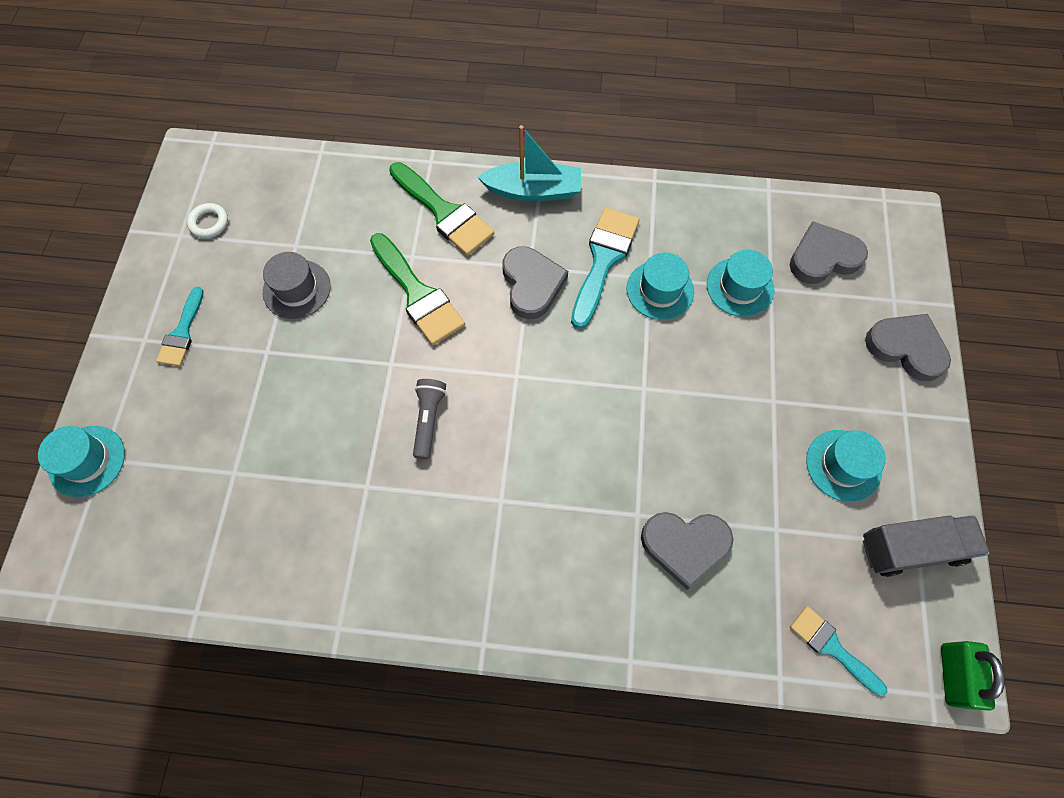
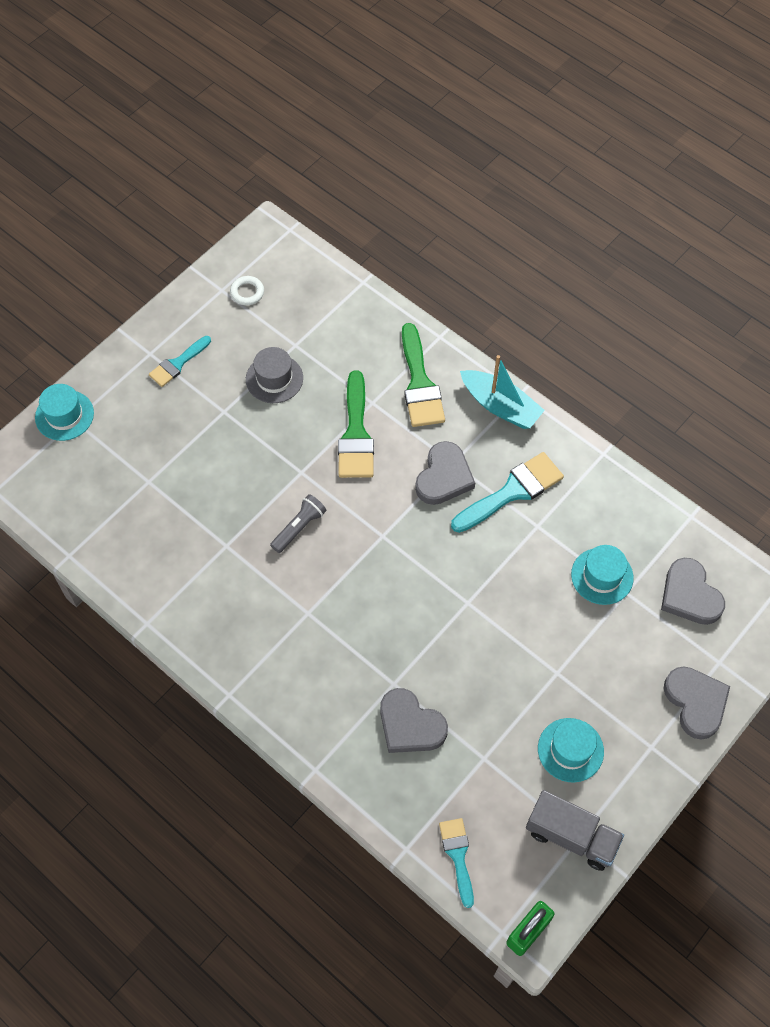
camera: 35 degrees right, 5 degrees down
turquoise hat [627,253,694,320] -> none
grey heart [790,221,868,284] -> grey heart turned 135 degrees counterclockwise [661,558,725,625]

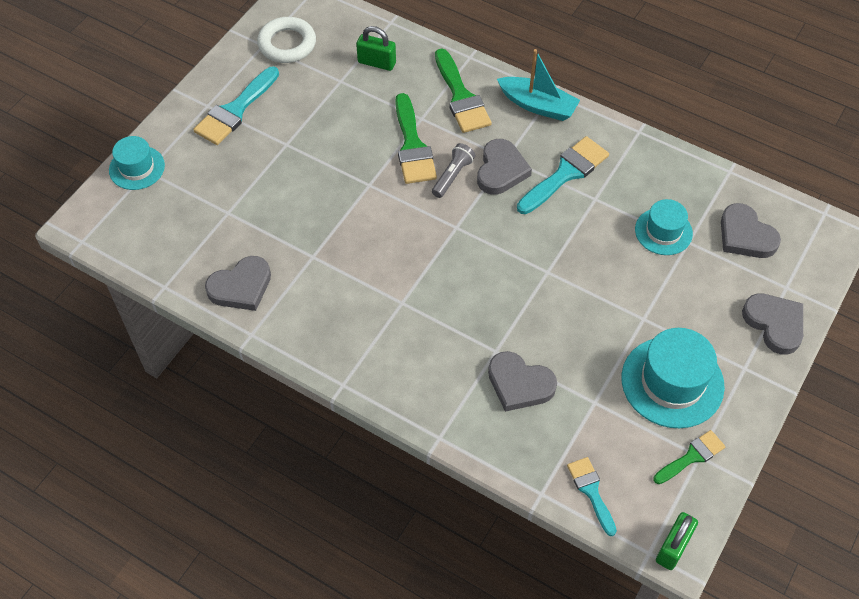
camera: 10 degrees left, 5 degrees down
turquoise brush [149,336,211,387] -> turquoise brush [193,67,279,145], size x1.63
white ring [230,276,264,305] -> white ring [257,17,316,63], size x1.84
grey hat [246,347,303,403] -> none
grey flashlight [270,494,327,553] -> grey flashlight moved to [432,143,475,198]
grey truck [526,790,624,871] -> green brush [653,430,725,484]
turquoise hat [538,718,604,783] -> turquoise hat [622,328,725,428], size x1.64
none -> grey heart [205,256,271,311]
none -> green padlock [356,26,396,71]

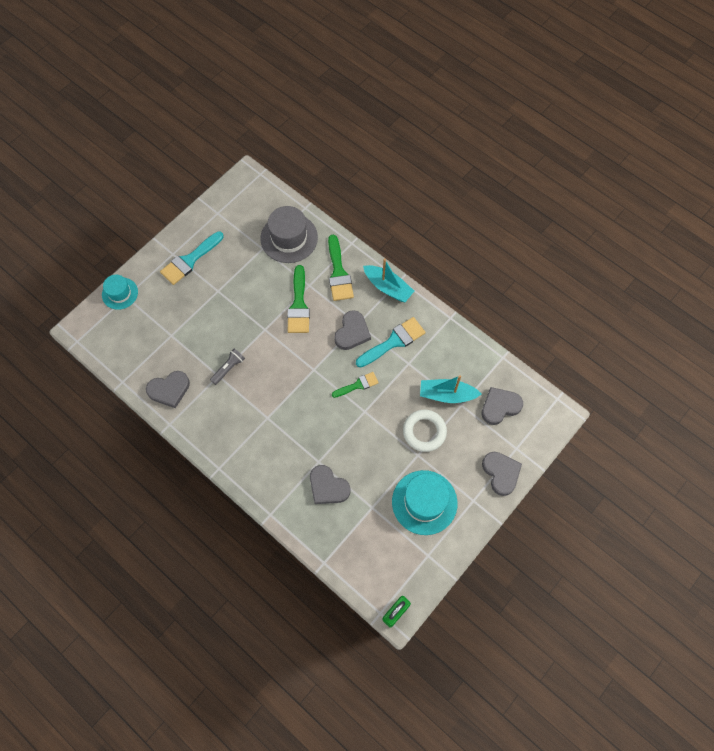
camera: 10 degrees right, 10 degrees up
white ring [257,17,316,63] -> white ring moved to [403,410,447,452]
green padlock [356,26,396,71] -> grey hat [260,206,318,263]
grey flashlight [432,143,475,198] -> grey flashlight moved to [210,349,245,385]
turquoise brush [567,457,617,537] -> none
turquoise hat [635,199,693,255] -> turquoise boat [420,375,481,403]
green brush [653,430,725,484] -> green brush moved to [332,372,378,398]
grey heart [721,203,781,258] -> grey heart turned 90 degrees clockwise [482,387,523,425]

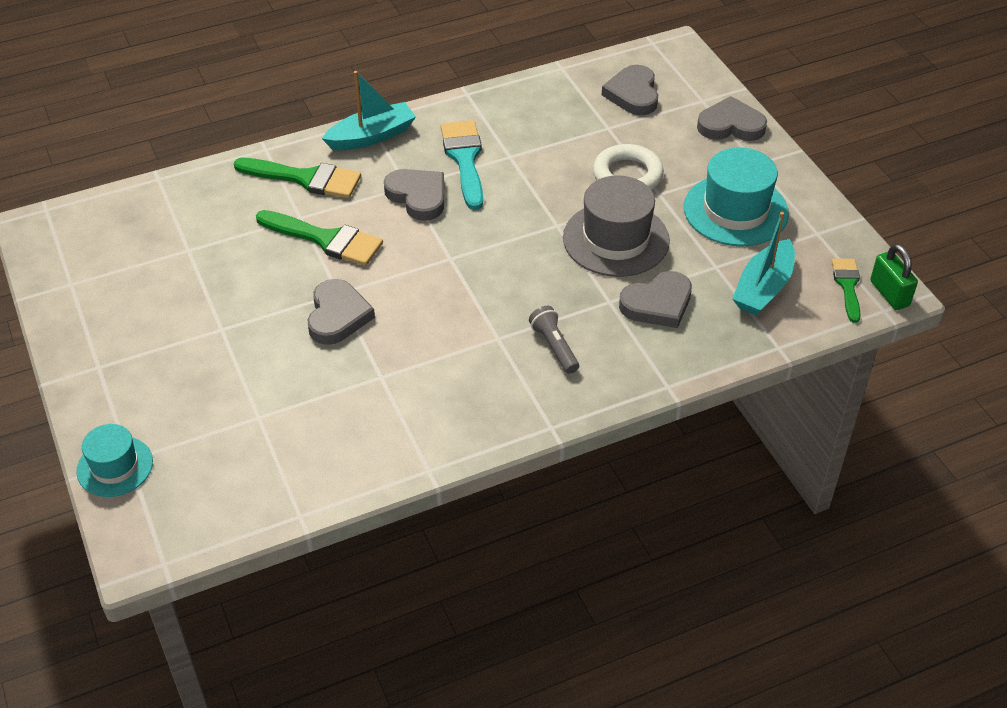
camera: 65 degrees left, 20 degrees down
grey heart [146,371,190,408] -> grey heart moved to [307,279,375,345]
turquoise brush [160,231,224,285] -> none
grey flashlight [210,349,245,385] -> grey flashlight moved to [529,306,579,374]
grey hat [260,206,318,263] -> grey hat moved to [563,175,670,277]
green brush [332,372,378,398] -> green brush moved to [832,258,861,323]
turquoise boat [420,375,481,403] -> turquoise boat moved to [732,212,795,315]

